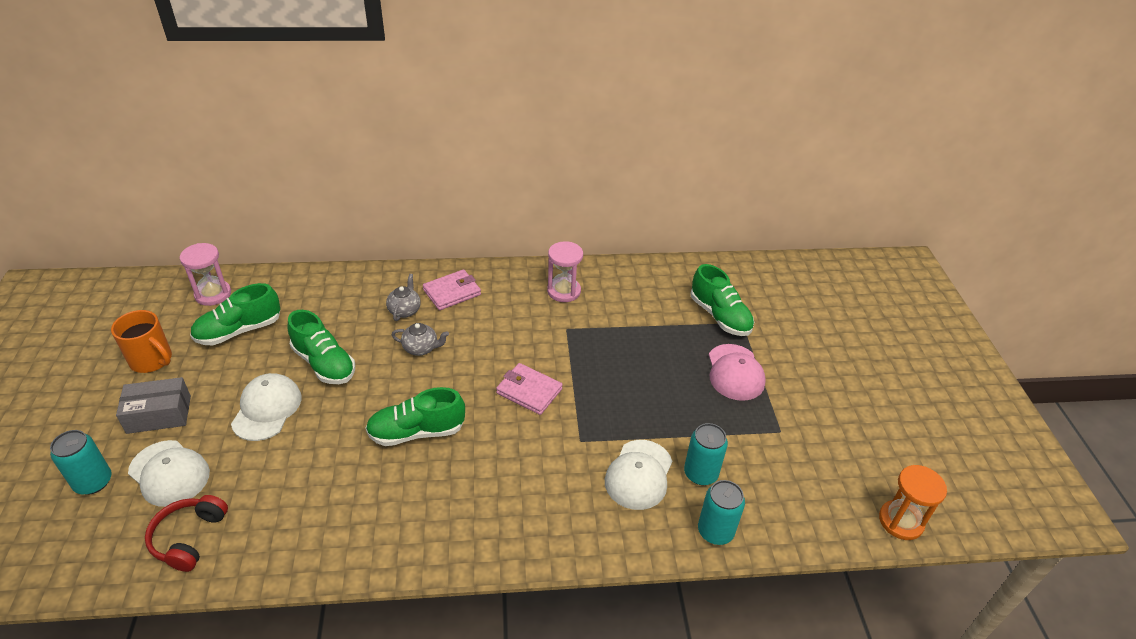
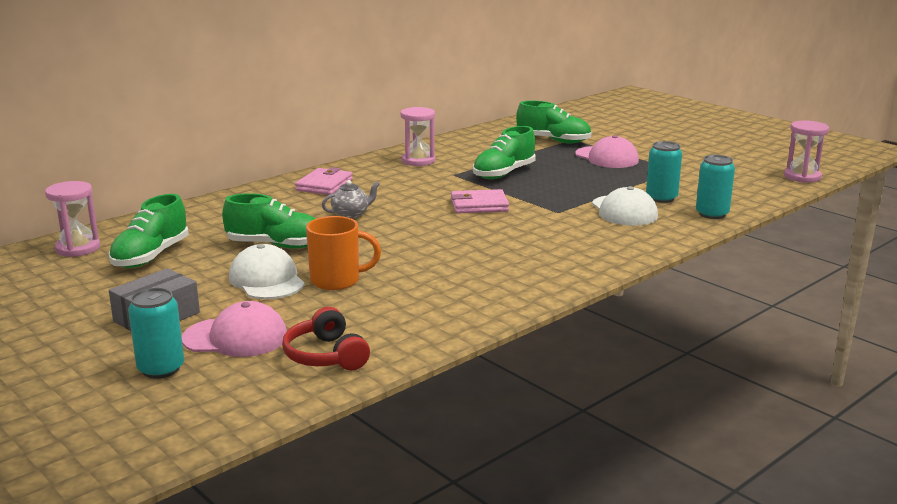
camera: 35 degrees left, 20 degrees down
orange mug [111,310,172,373] -> orange mug moved to [306,216,381,290]
white cap [128,440,210,507] -> pink cap [182,301,287,357]
green shoe [366,387,465,446] -> green shoe moved to [473,126,536,179]
grey teapot [386,274,421,321] -> none
orange hourglass [879,465,947,540] -> pink hourglass [784,120,829,183]

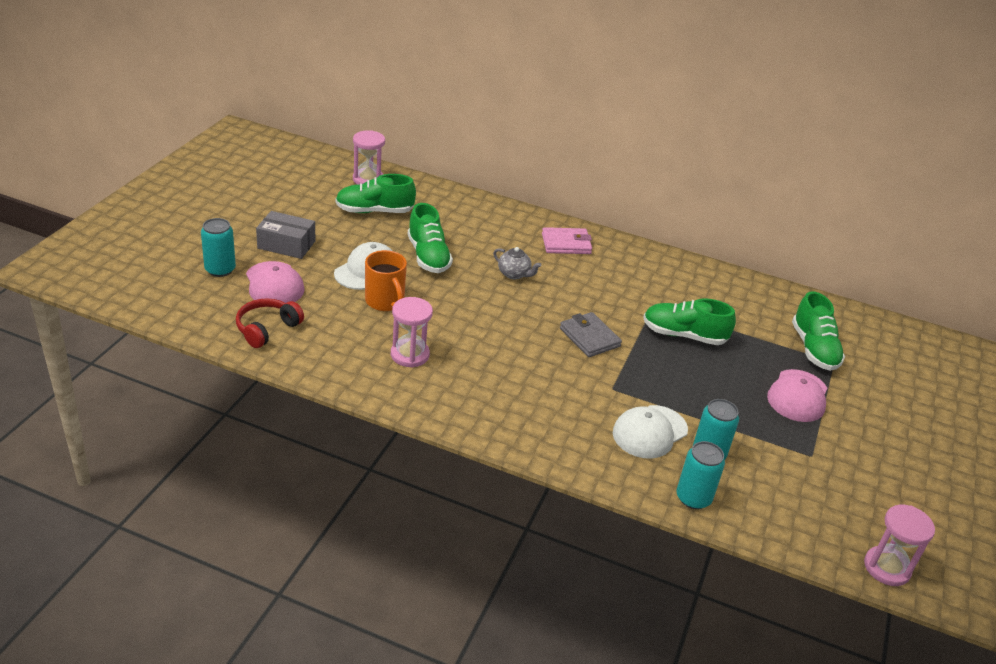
camera: 60 degrees right, 15 degrees up
pink hourglass [401,107,436,166] -> pink hourglass moved to [391,297,433,367]
pink wallet [451,189,509,214] -> grey wallet [560,312,622,357]

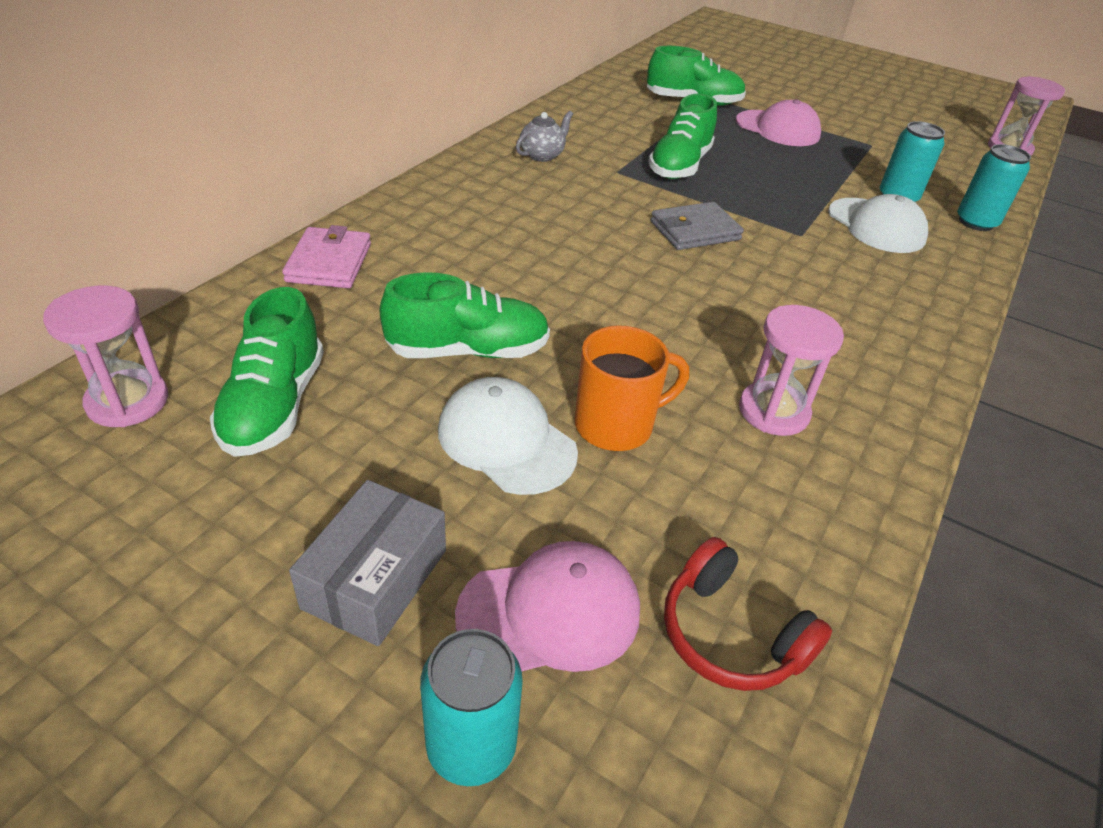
camera: 80 degrees left, 5 degrees up
grey teapot [493,247,541,280] -> grey teapot moved to [516,111,573,162]
pink wallet [542,227,592,254] -> pink wallet moved to [282,225,371,288]

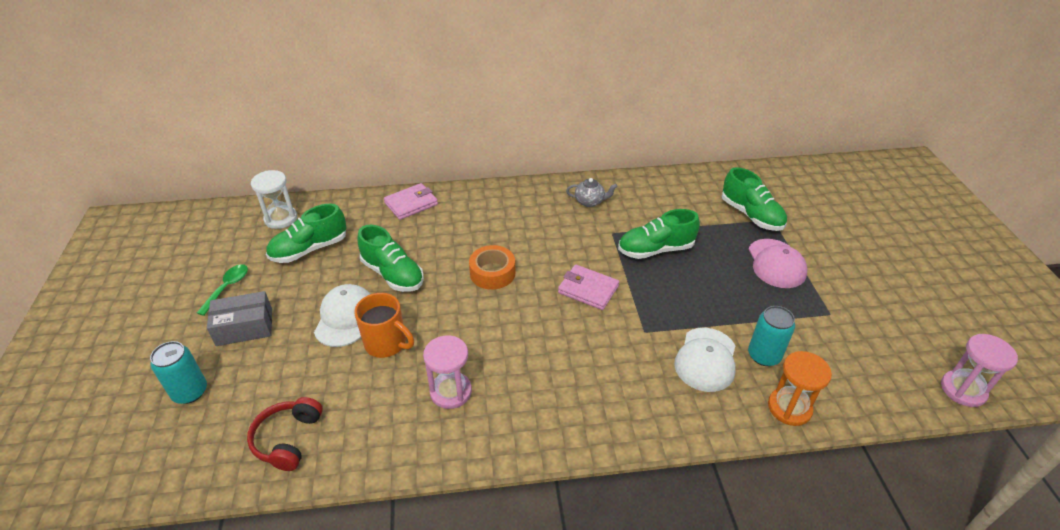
camera: 55 degrees right, 0 degrees up
pink hourglass [43,285,168,427] -> white hourglass [251,170,297,229]
pink cap [455,541,640,672] -> none
grey wallet [650,202,744,250] -> pink wallet [558,264,619,310]
turquoise can [957,144,1031,231] -> orange hourglass [768,351,832,426]
none -> green spoon [197,264,248,316]
none -> orange tape [469,245,515,290]

